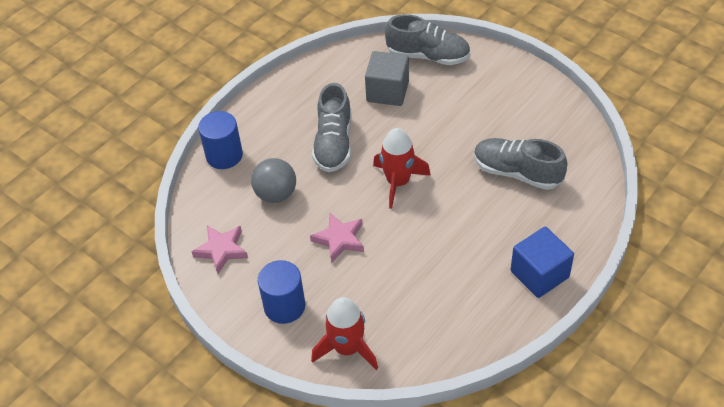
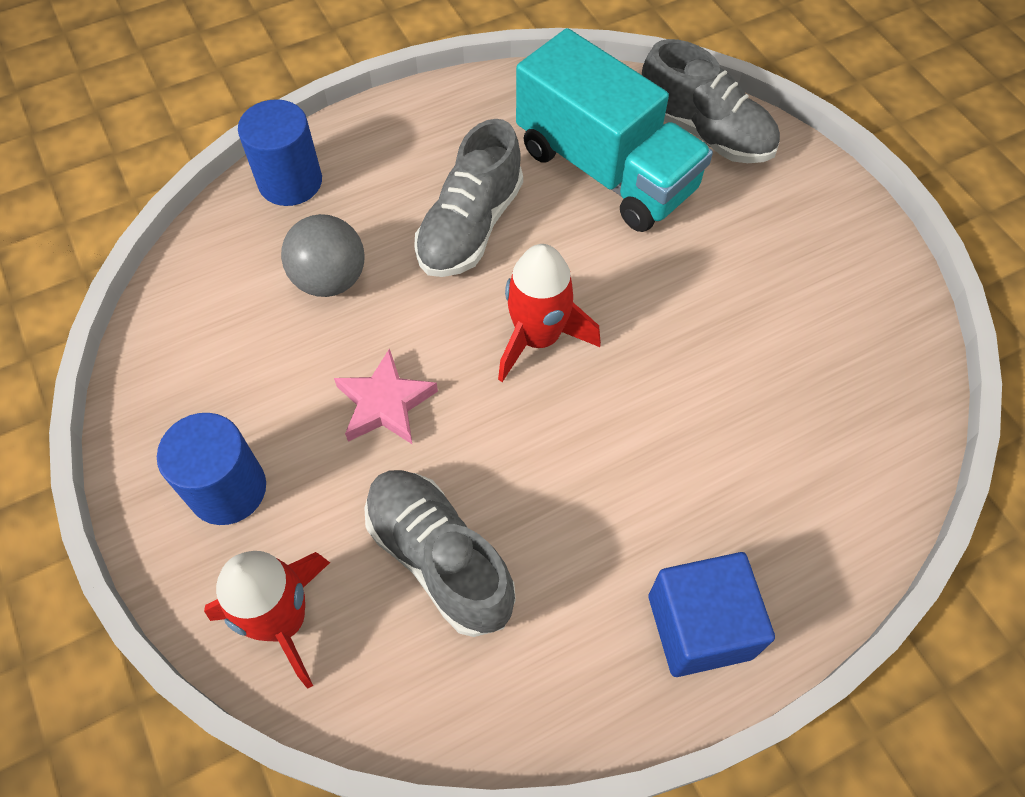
camera: 20 degrees right, 10 degrees up
pink star [191,226,248,274] -> none
grey cube [365,51,409,106] -> turquoise truck [516,28,713,232]
grey shoe [474,138,567,190] -> grey shoe moved to [364,470,515,637]

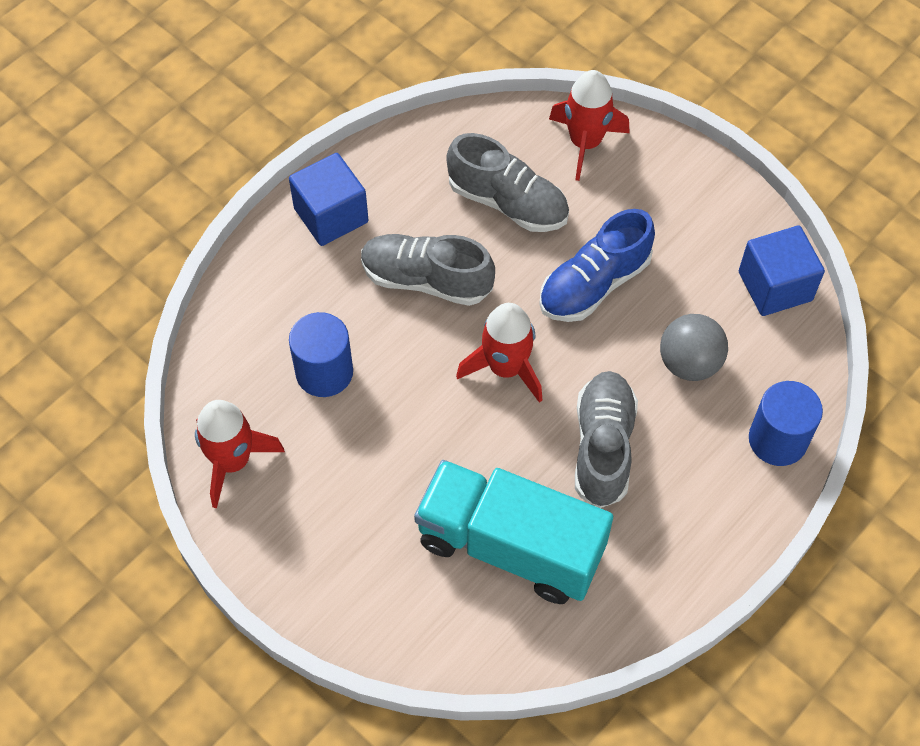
camera: 160 degrees right, 0 degrees up
blue cylinder [157,413,266,525] -> blue cylinder moved to [289,312,353,397]
pink star [334,348,438,444] -> blue shoe [539,209,655,322]
grey shoe [642,39,780,163] -> grey shoe moved to [361,234,495,306]
none -> red rocket [195,400,285,509]
none -> blue cube [739,226,825,316]

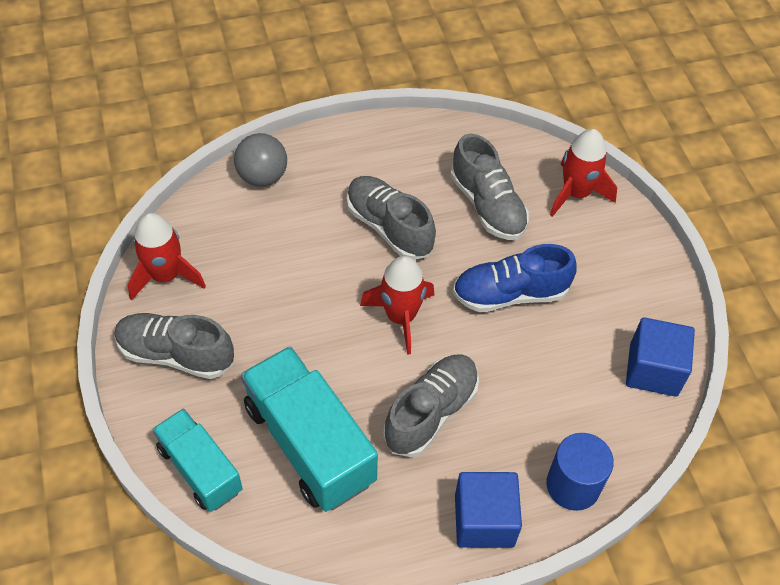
camera: 30 degrees right, 5 degrees down
blue cube [289,153,368,246] -> blue cube moved to [455,472,522,548]
blue cylinder [289,312,353,397] -> none
grey ball [660,314,728,381] -> grey ball moved to [234,133,287,187]
none -> grey shoe [114,313,234,379]
none -> turquoise truck [152,409,243,512]

